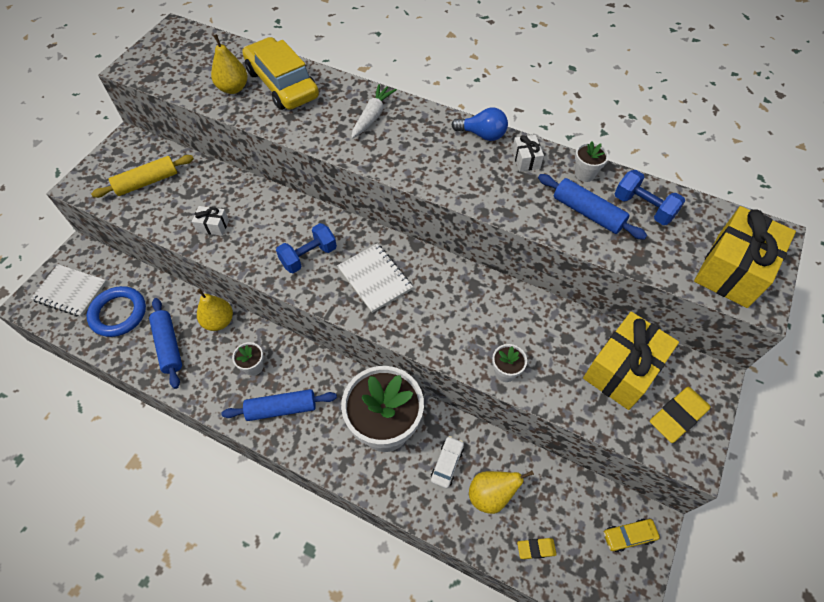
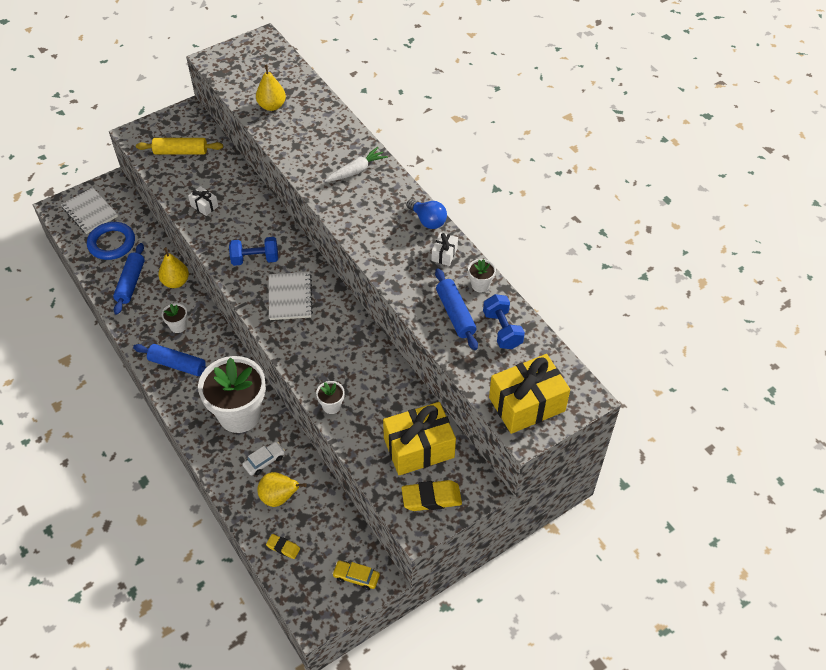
camera: 30 degrees right, 5 degrees down
yellow car [242,37,319,110] -> none

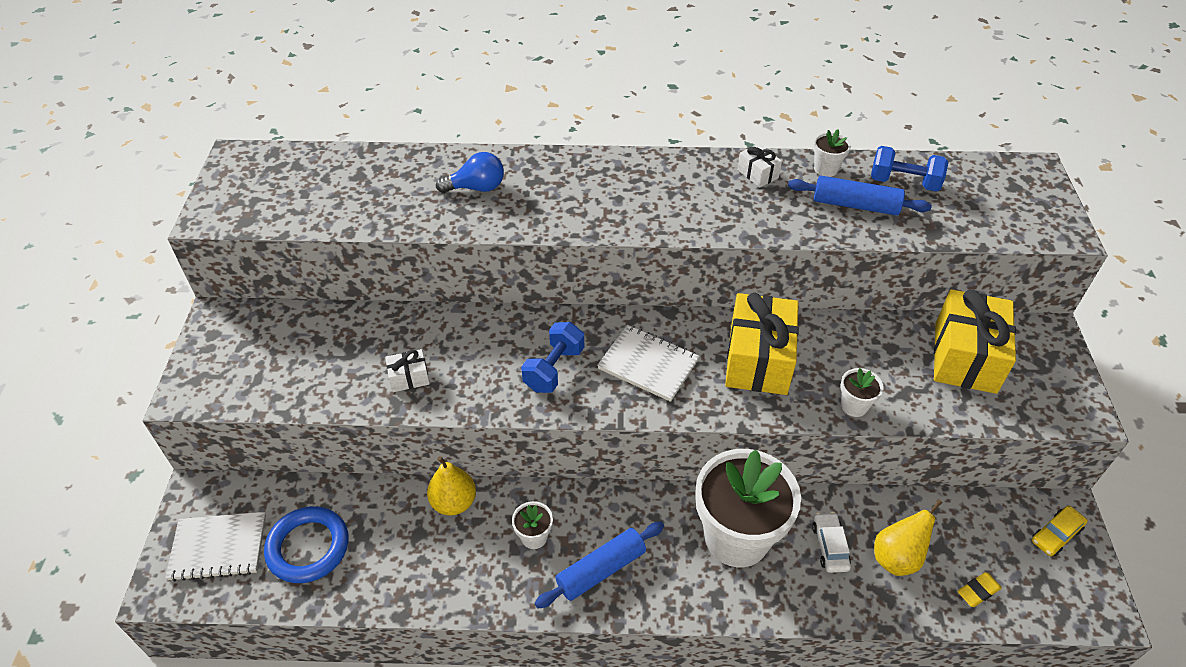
camera: 55 degrees left, 5 degrees down
blue rolling pin [113,243,145,315] -> none
yellow rolling pin [136,138,223,154] -> none
yellow pear [256,64,286,111] -> none
white carrot [325,147,388,182] -> none
yellow eraser [402,480,462,511] -> none
blue light bulb [407,199,447,229] -> blue light bulb moved to [436,152,504,193]
yellow gift [489,354,570,434] -> yellow gift moved to [725,293,799,395]

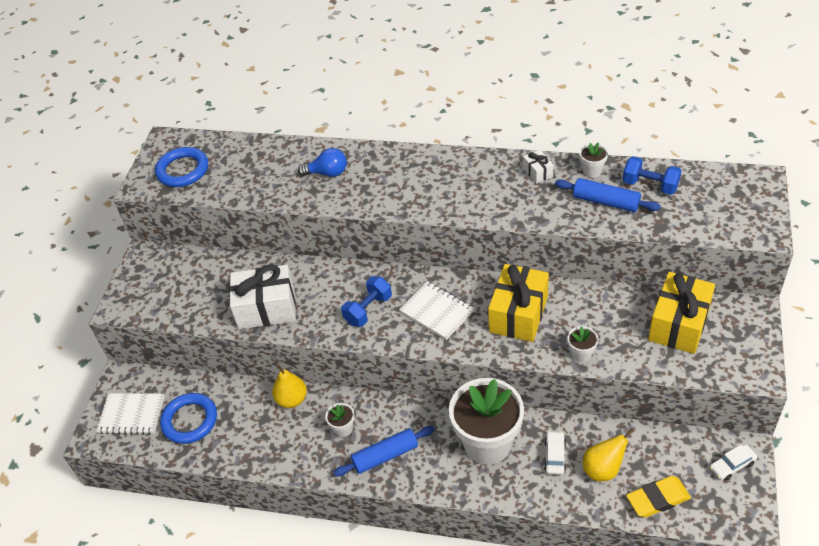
camera: 15 degrees right, 0 degrees up
white gift [385,349,430,392] -> white gift [229,264,296,329], size x2.21
yellow eraser [958,572,1002,607] -> yellow eraser [626,476,691,518], size x1.75
yellow car [1032,506,1088,556] -> white car [710,444,757,480]
none -> blue ring [155,147,208,187]

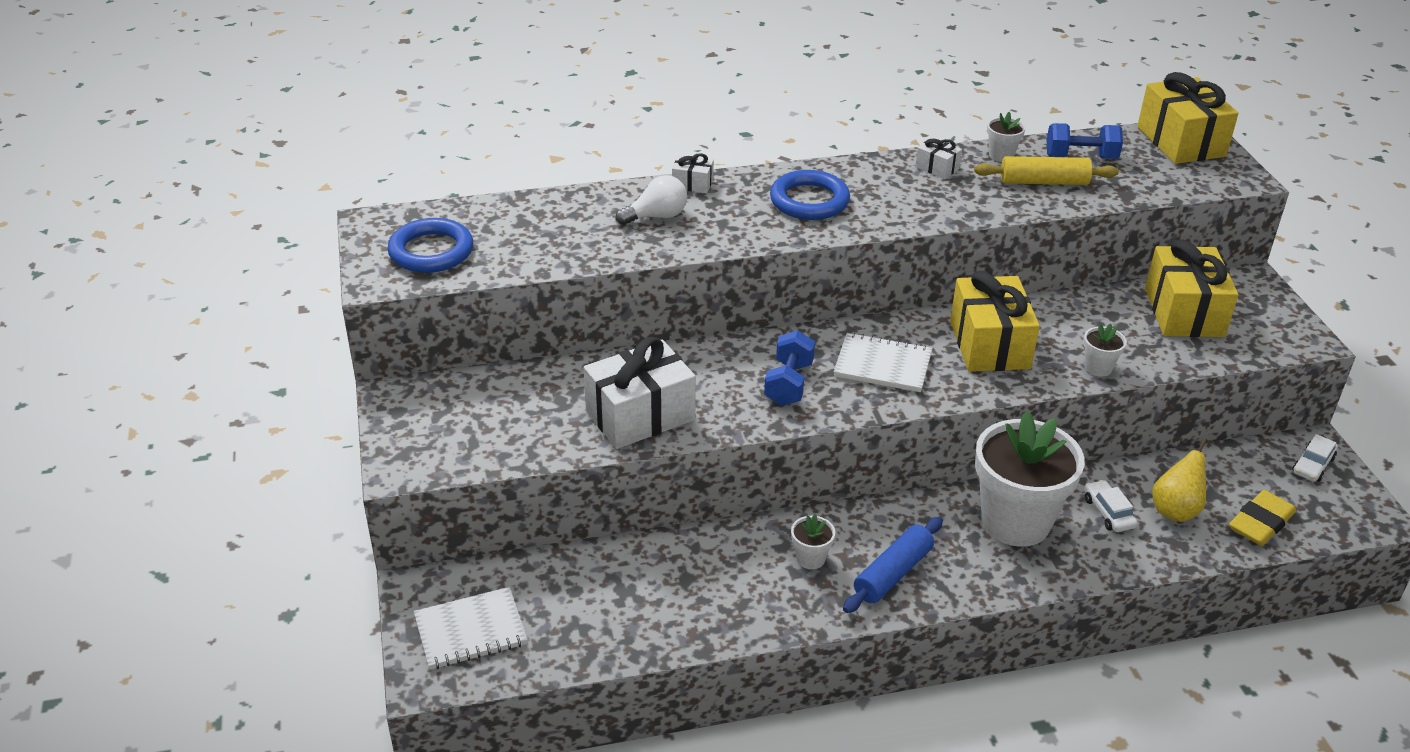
camera: 30 degrees left, 10 degrees down
blue ring [160,393,217,444] -> blue ring moved to [770,170,850,220]
yellow pear [272,365,307,408] -> none
blue light bulb [298,148,347,177] -> white light bulb [616,175,687,225]
blue rolling pin [555,178,661,212] -> yellow rolling pin [974,156,1119,185]
none -> white gift [672,153,714,193]
none -> yellow gift [1137,72,1239,164]

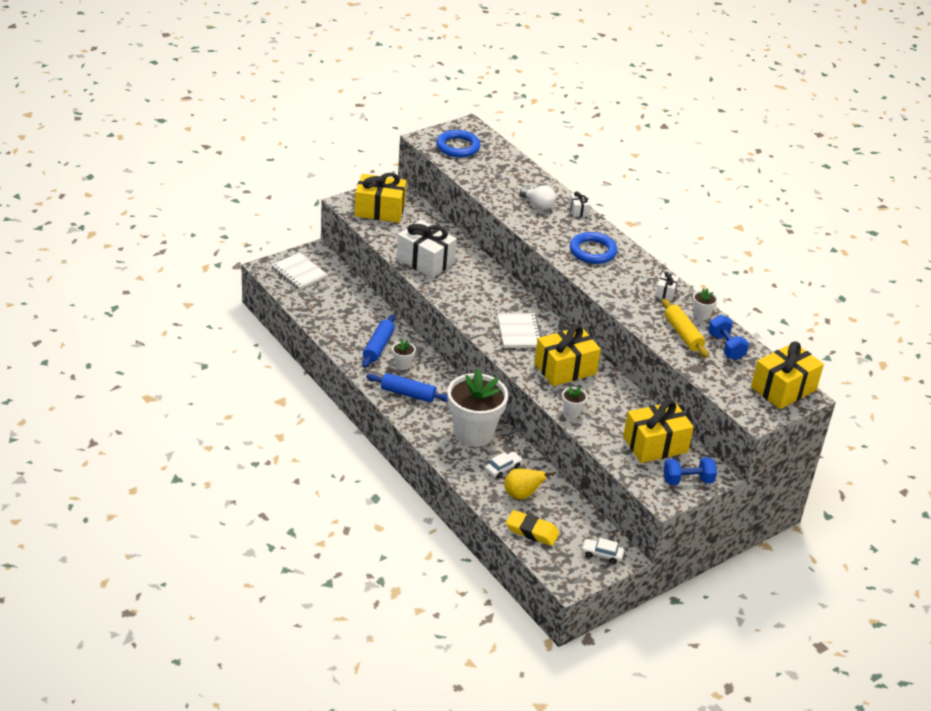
camera: 65 degrees right, 0 degrees up
blue dumbbell [764,330,815,406] -> blue dumbbell moved to [663,457,717,485]
none -> yellow gift [355,173,407,223]
none -> blue rolling pin [362,315,395,368]

